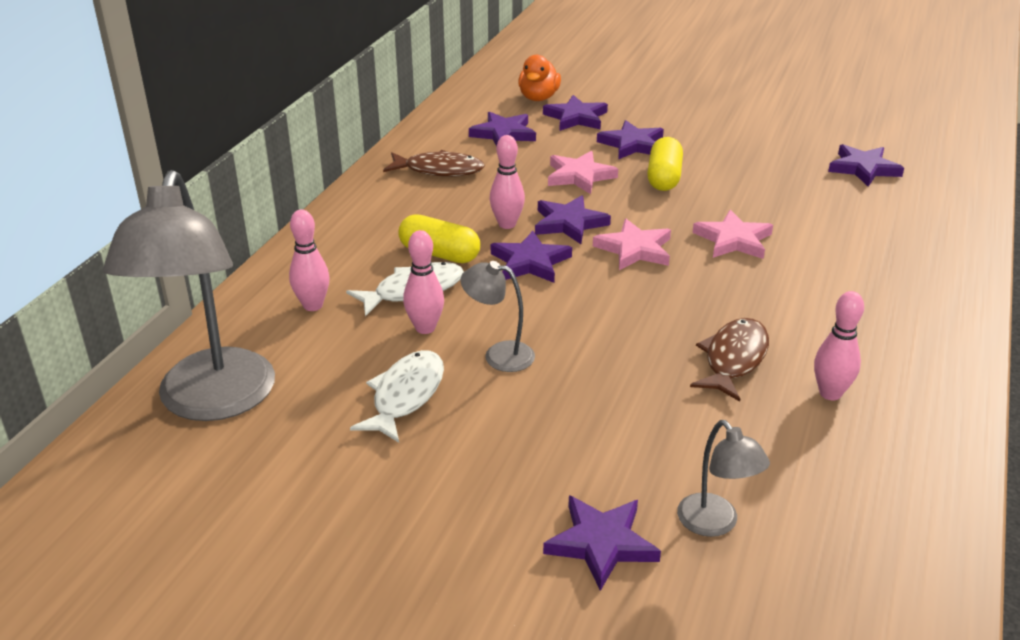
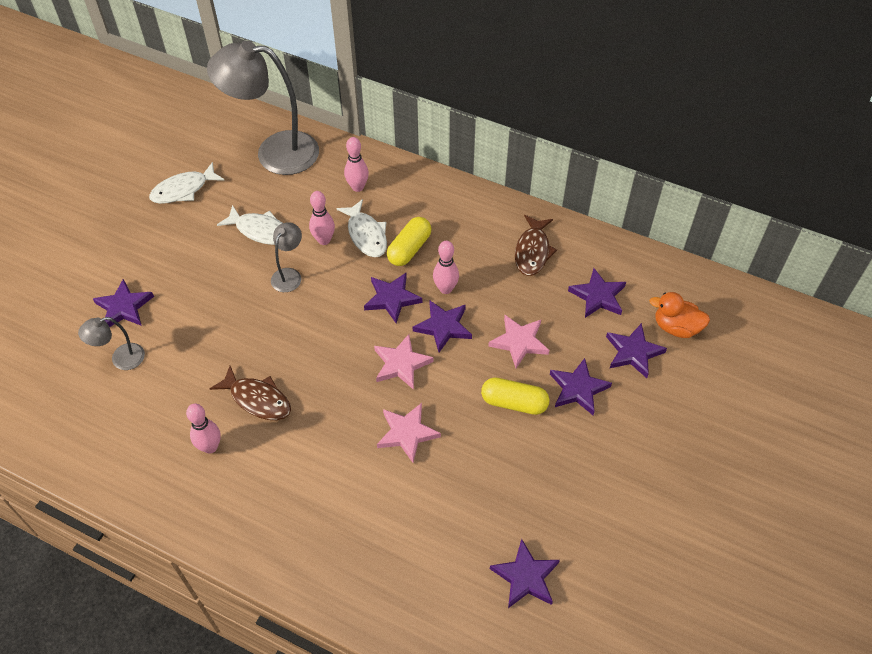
camera: 95 degrees right, 20 degrees up
none -> white fish [149,162,225,204]

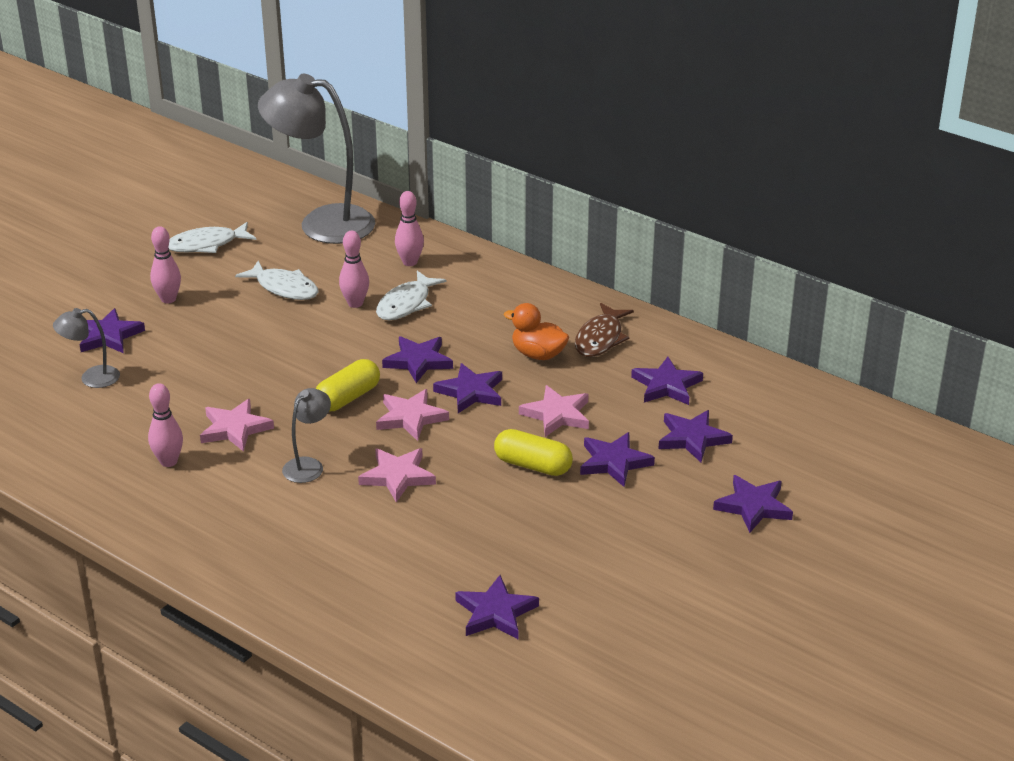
camera: 10 degrees right, 20 degrees down
brown fish [210,366,291,420] -> pink star [200,399,274,452]
grey lamp [271,222,302,292] -> grey lamp moved to [282,388,331,483]
white fish [336,199,387,257] -> white fish turned 45 degrees clockwise [376,271,446,320]
yellow capsule [387,217,431,266] -> yellow capsule moved to [316,359,380,411]
pink bowling pin [433,241,459,294] -> pink bowling pin moved to [150,226,181,303]
orange duck [649,292,710,338] -> orange duck moved to [504,303,569,360]
none -> purple star [713,475,793,533]

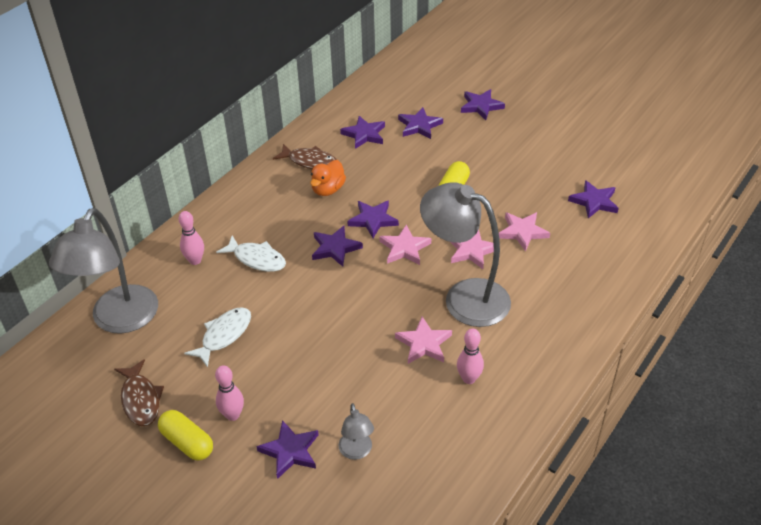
camera: 90 degrees left, 10 degrees up
white fish [168,222,256,253] -> brown fish [114,359,164,426]
grey lamp [282,388,331,483] -> grey lamp [420,182,511,327], size x2.20
yellow capsule [316,359,380,411] -> yellow capsule moved to [158,410,213,461]
pink bowling pin [339,231,369,308] -> none
pink star [519,385,589,437] -> pink star moved to [499,212,550,252]
purple star [580,432,655,487] -> none

